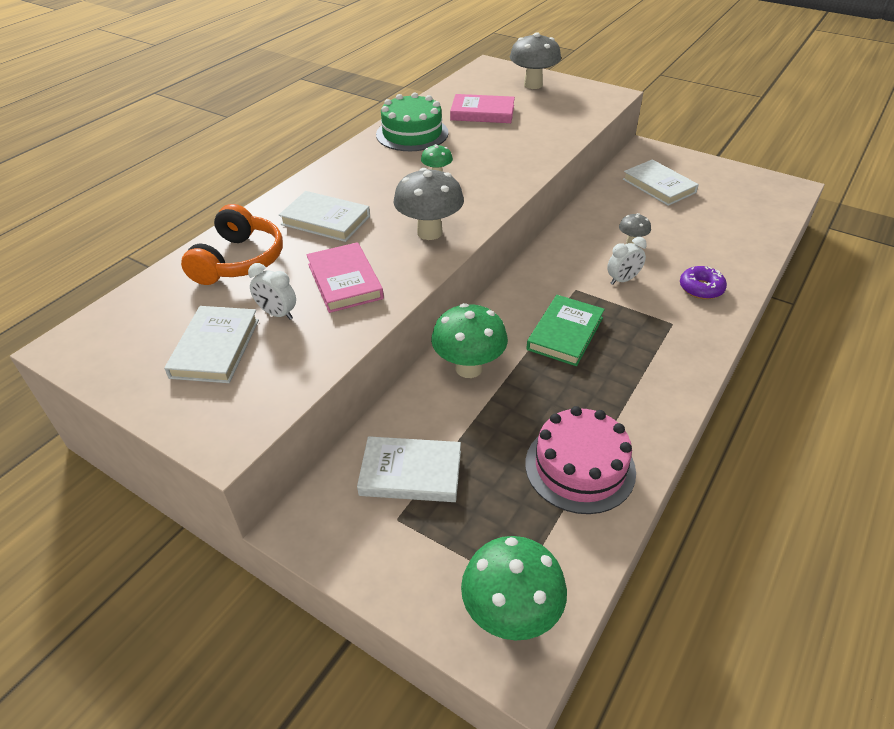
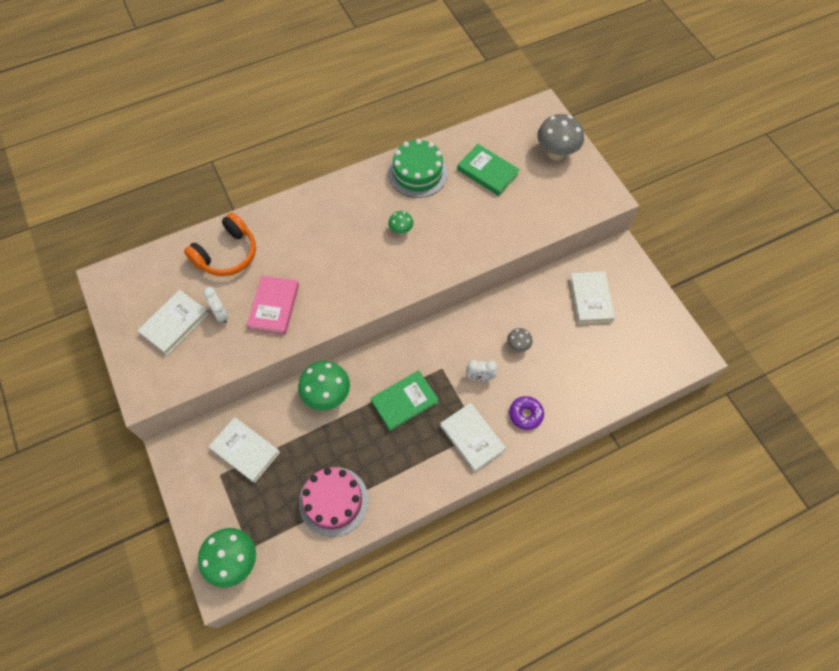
camera: 30 degrees right, 20 degrees up
white book [279,191,370,242] -> white book moved to [440,403,506,472]
grey mushroom [394,168,464,240] -> none
pink book [450,94,515,123] -> green book [457,144,520,196]

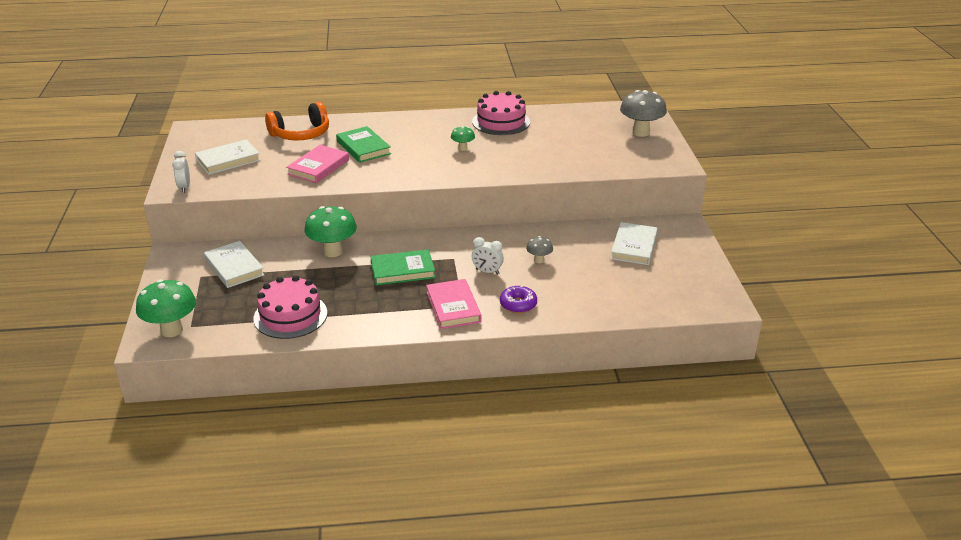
camera: 20 degrees right, 30 degrees down
white clock [203,287,229,324] -> white clock moved to [172,151,190,193]
green cake [388,139,448,198] -> pink cake [472,91,530,135]
white book [440,403,506,472] -> pink book [426,279,481,329]
green book [457,144,520,196] -> green book moved to [336,126,391,163]

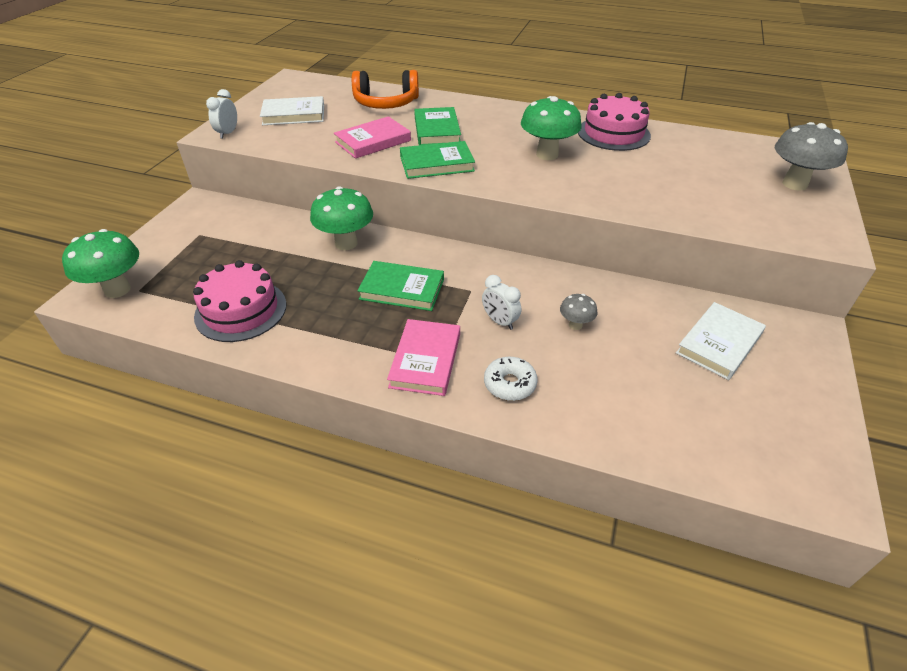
camera: 25 degrees right, 10 degrees up
white book [204,241,264,288] -> none
green mushroom [451,126,475,151] -> green mushroom [521,96,582,160], size x1.94
purple donut [500,286,537,313] -> white donut [484,357,538,401]
none -> green book [400,141,475,179]

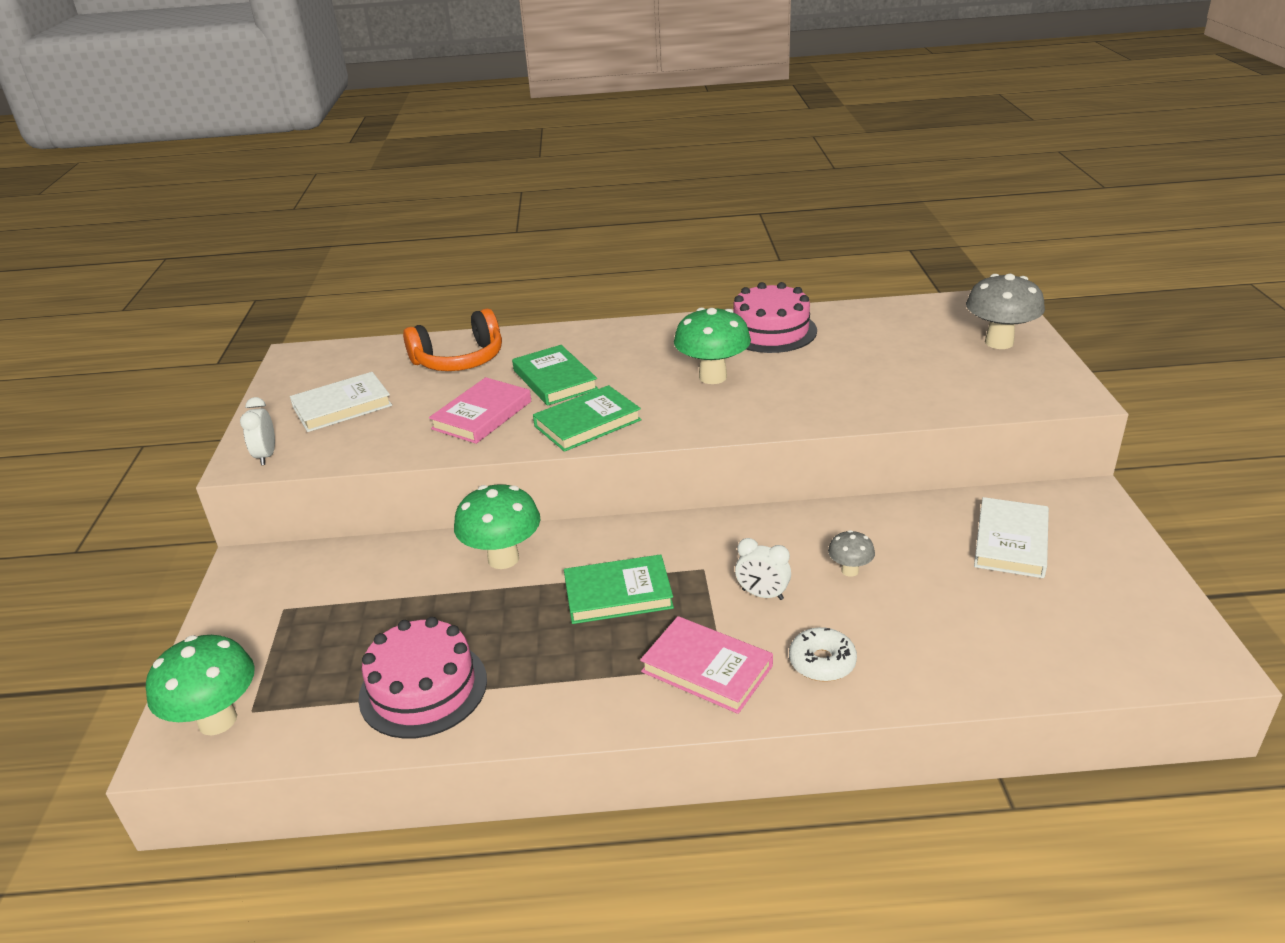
camera: 20 degrees left, 10 degrees down
pink book [387,319,460,396] -> pink book turned 45 degrees counterclockwise [640,616,773,714]

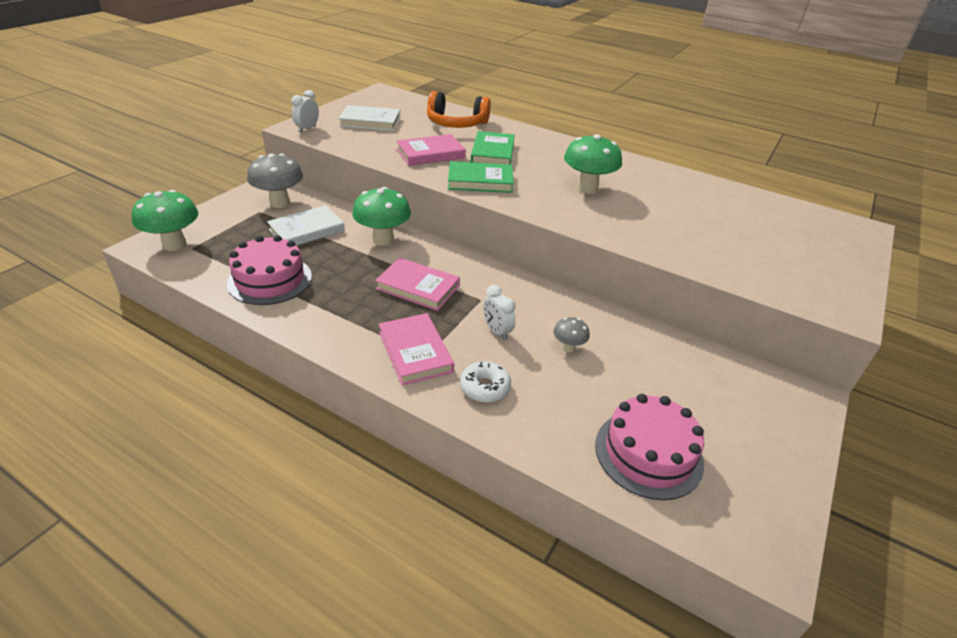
camera: 30 degrees right, 5 degrees up
green book [564,554,674,624] -> pink book [375,258,460,311]
pink cake [733,282,817,353] -> pink cake moved to [595,394,704,500]
grey mushroom [966,274,1045,349] -> grey mushroom moved to [247,153,303,208]
white book [974,497,1049,578] -> white book moved to [267,205,345,246]

